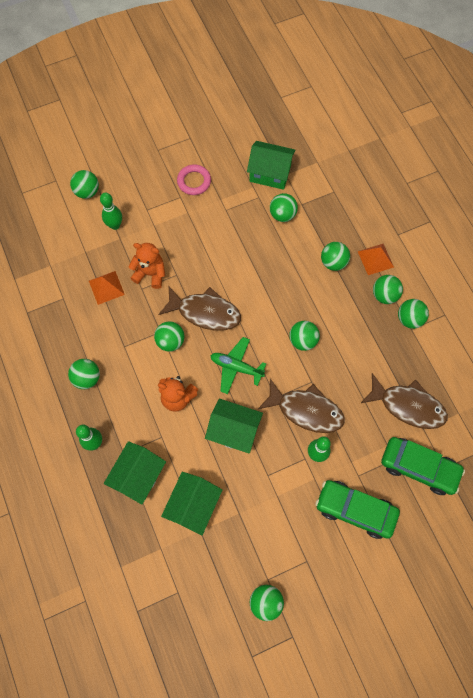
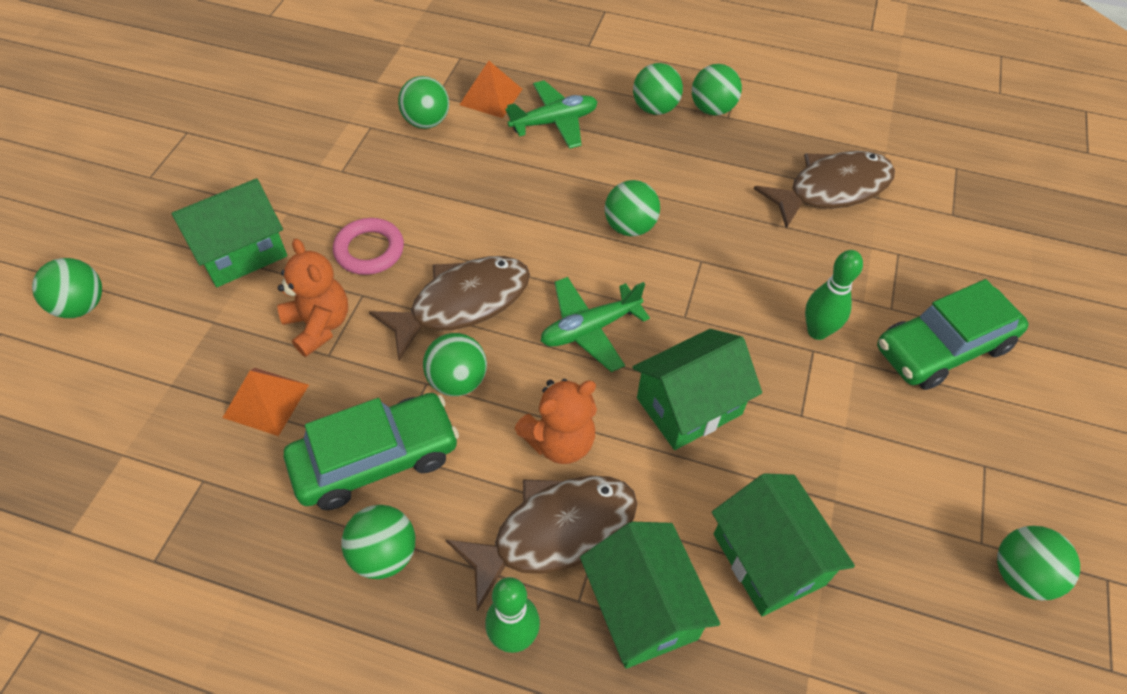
camera: 50 degrees left, 15 degrees down
green bowling pin [100,193,122,230] -> none
orange teddy bear [128,243,165,289] -> orange teddy bear turned 90 degrees clockwise [277,239,348,357]
pink ring [177,164,211,195] -> pink ring moved to [333,218,404,275]
green house [247,141,296,190] -> green house moved to [172,178,287,287]
brown fish [258,379,345,433] -> brown fish moved to [446,476,637,611]
green ball [321,242,350,271] -> green plane [505,80,597,149]
orange pyramid [358,244,394,275] -> orange pyramid moved to [459,61,522,118]
green car [381,437,465,495] -> green car moved to [284,393,459,510]

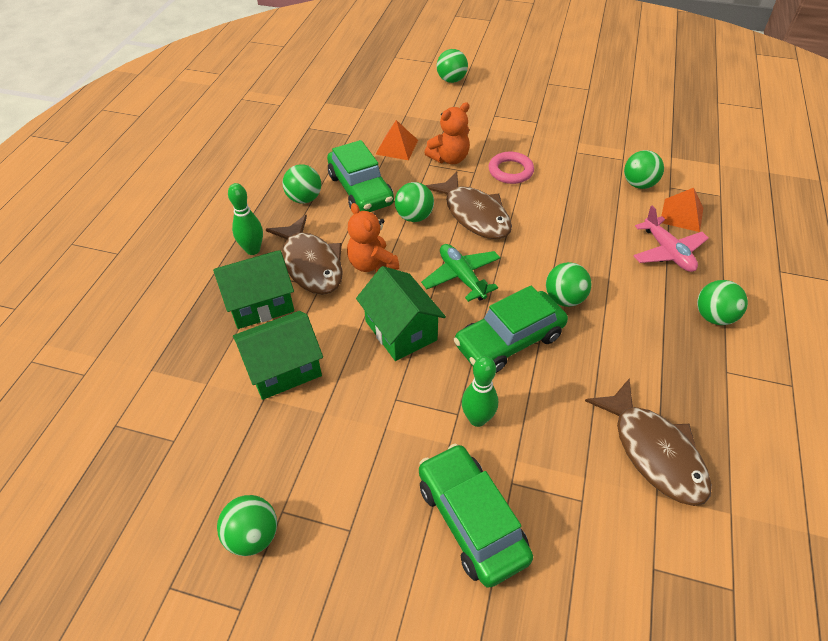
camera: 90 degrees right, 5 degrees down
green house [172,178,287,287] -> none
green plane [505,80,597,149] -> pink plane [634,206,709,272]
green ball [692,64,742,116] -> none
none -> green car [453,286,568,373]

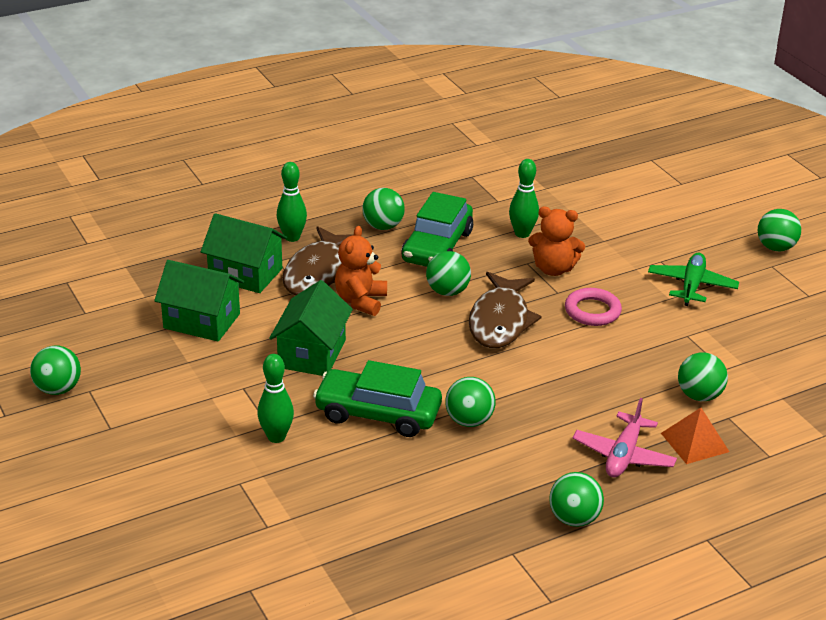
camera: 45 degrees right, 15 degrees down
orange pyramid [376,120,418,160] -> green bowling pin [509,159,539,238]
green car [419,444,533,588] -> none
green plane [421,244,500,302] -> green plane moved to [648,253,739,306]
green ball [437,49,468,83] -> green ball moved to [758,209,801,251]
brown fish [585,379,712,506] -> none

